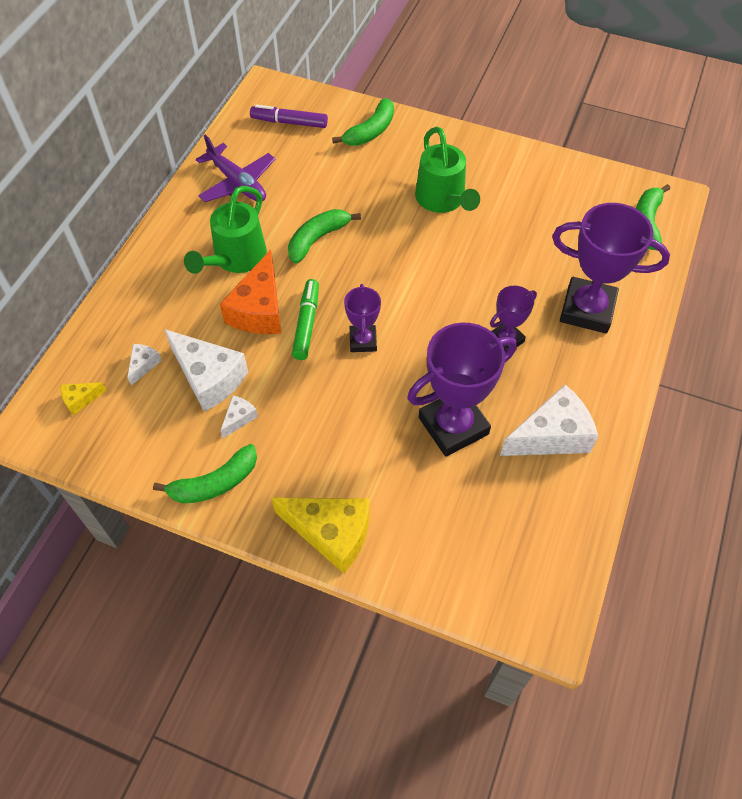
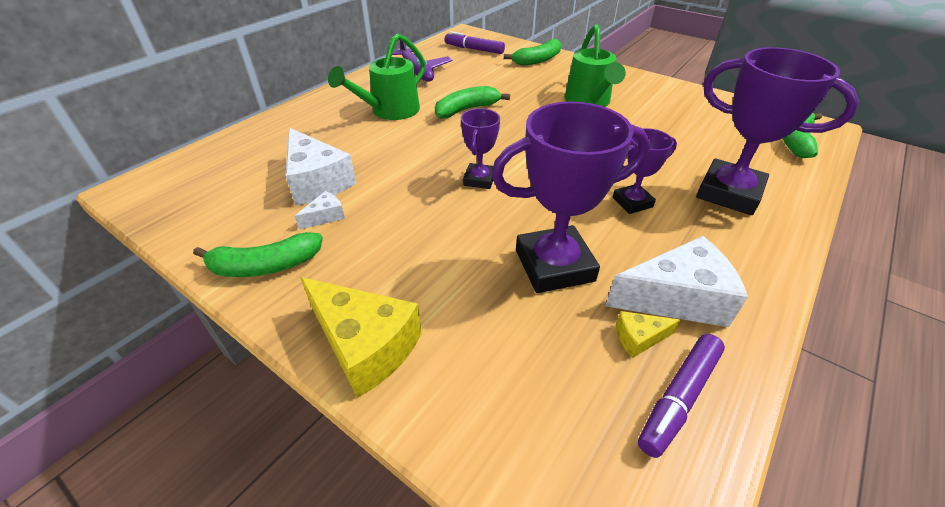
camera: 15 degrees right, 15 degrees down
yellow cheese [61,382,107,415] -> yellow cheese moved to [616,311,681,358]
white cheese [127,344,162,385] -> none
orange cheese [220,250,281,334] -> none
green marker [292,279,319,360] -> none
none -> purple marker [638,334,725,458]

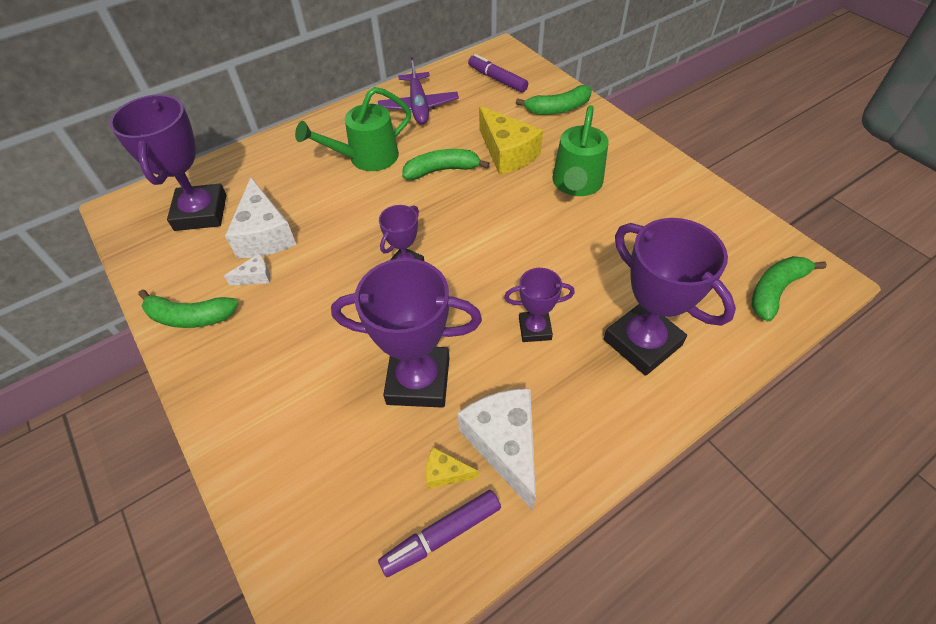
camera: 20 degrees right, 10 degrees up
yellow cheese [300,277,422,398] -> yellow cheese moved to [479,106,543,175]
white cheese [606,236,748,327] -> white cheese turned 120 degrees counterclockwise [458,388,536,511]
none -> purple trophy [109,94,227,231]

